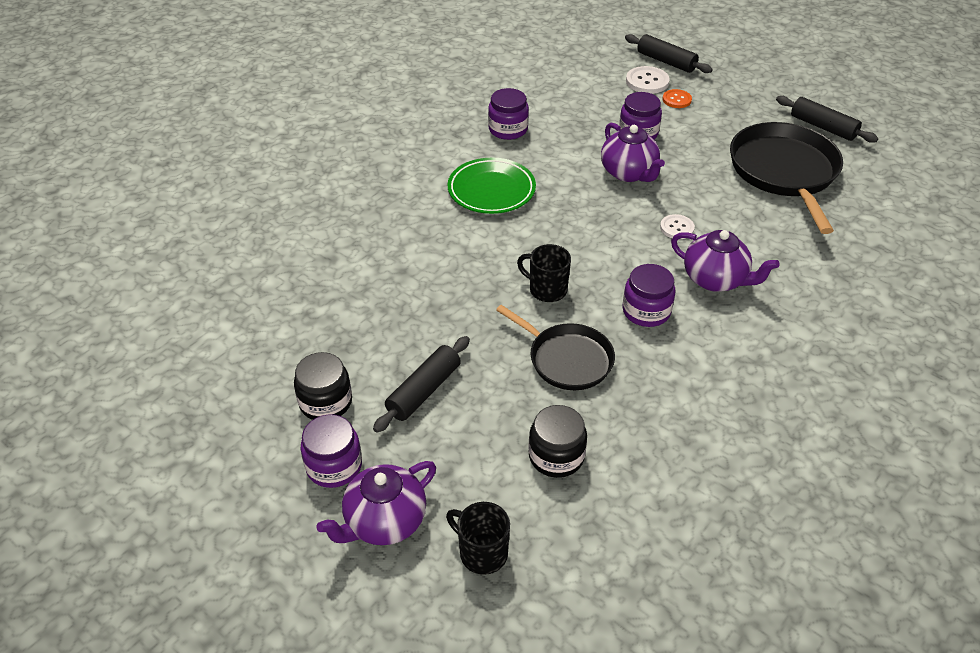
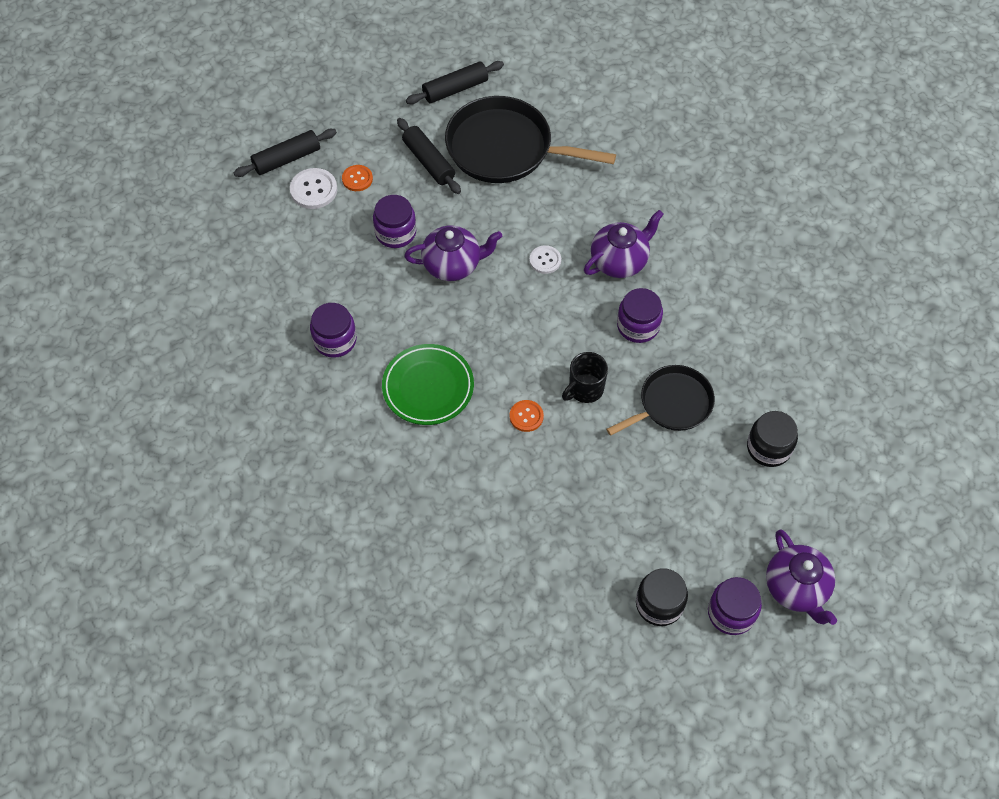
camera: 70 degrees left, 15 degrees up
black rolling pin [373,336,470,433] -> black rolling pin moved to [397,118,461,194]
black mug [446,502,510,575] -> none
none -> orange button [510,400,544,432]

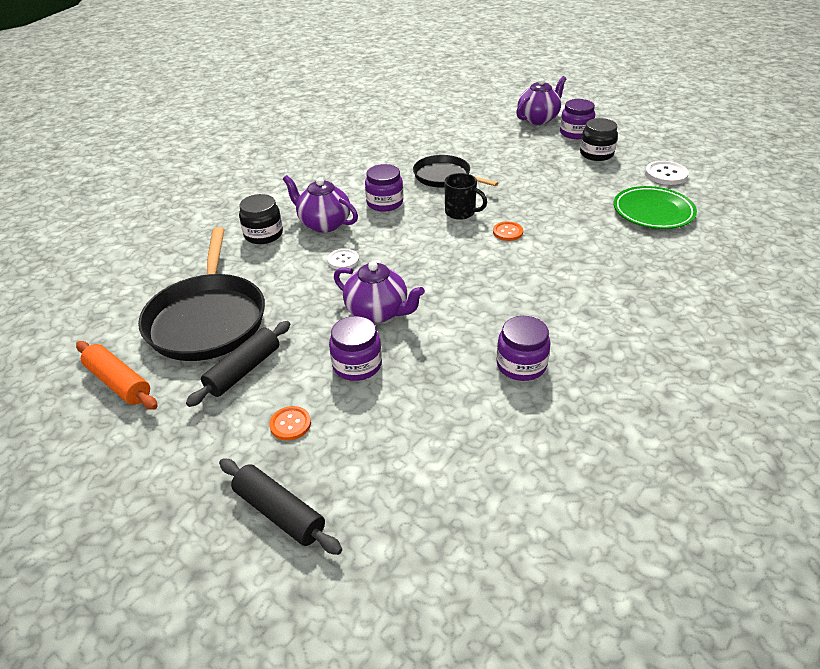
camera: 110 degrees left, 20 degrees down
white button [290,168,337,209] -> white button moved to [645,161,689,185]
green plate [382,344,474,425] -> green plate moved to [614,186,697,229]
purple teapot [404,225,502,281] -> purple teapot turned 150 degrees clockwise [334,261,425,323]
black rolling pin [406,61,504,104] -> orange rolling pin [76,341,158,410]
black jar [747,411,798,467] -> black jar moved to [239,194,283,244]

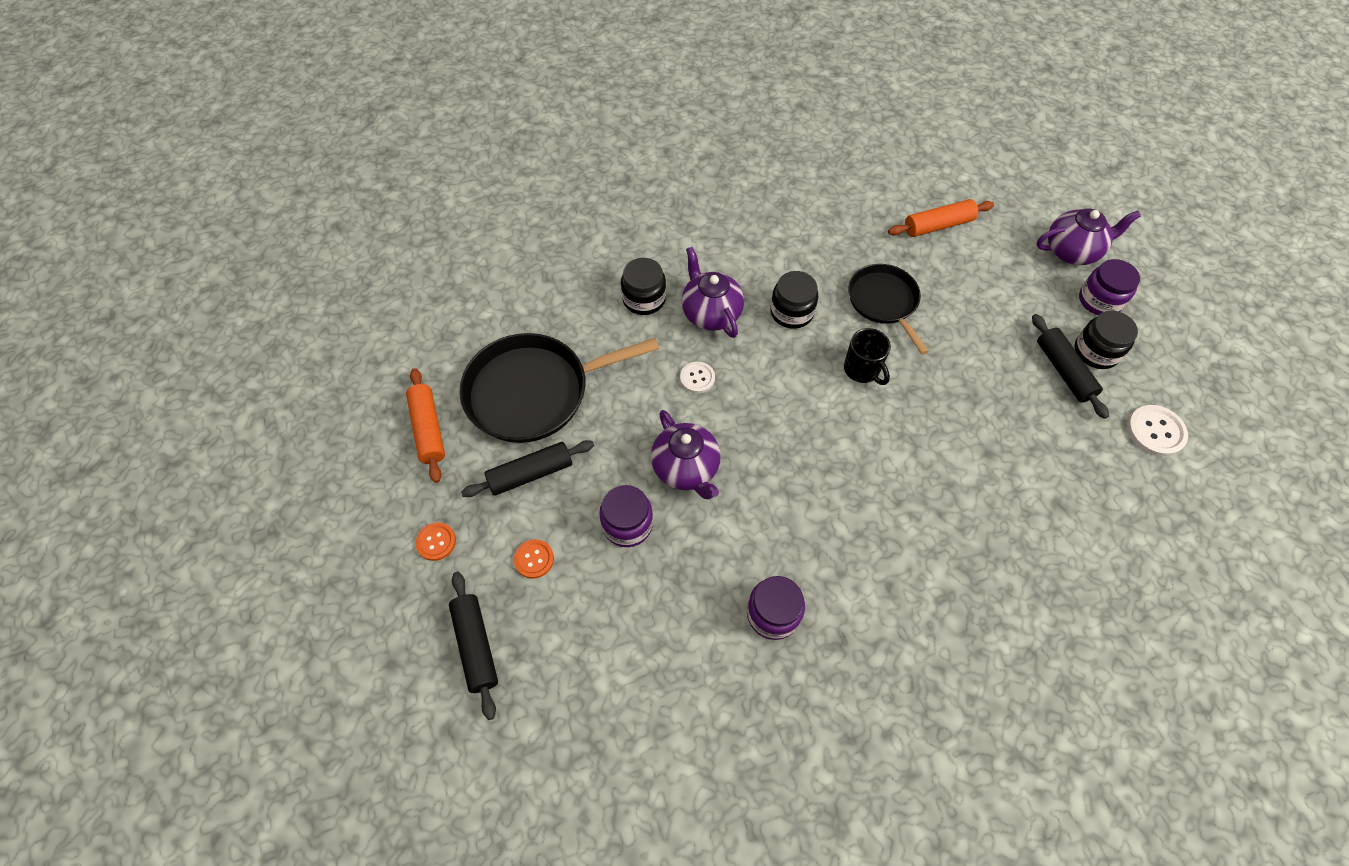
camera: 30 degrees right, 20 degrees up
black pan [138,227,265,361] -> black pan turned 45 degrees clockwise [459,333,659,443]
purple jar [365,164,403,212] -> black jar [770,271,818,329]
orange button [493,221,523,241] -> orange button moved to [415,522,456,561]
green plate [614,186,697,229] -> none
none -> orange rolling pin [888,199,994,237]
none -> black rolling pin [1032,314,1109,419]

